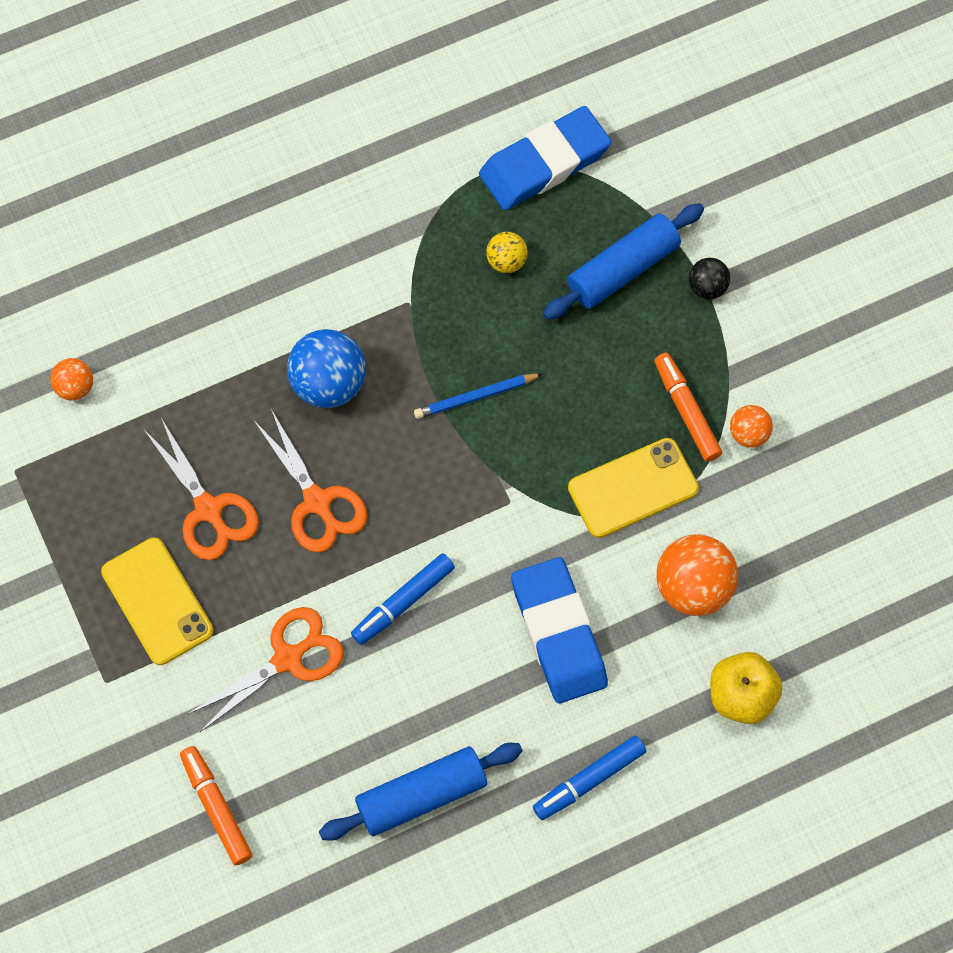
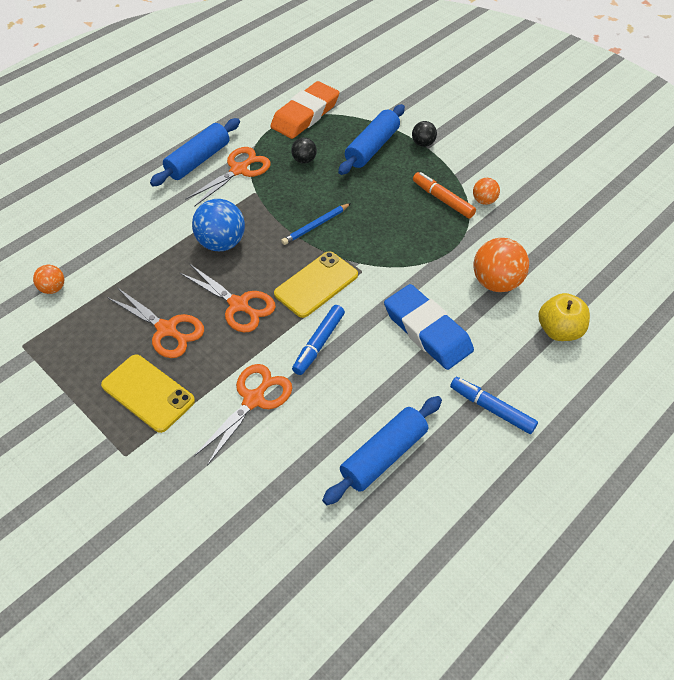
camera: 20 degrees left, 15 degrees down
orange marker [180,746,252,866] -> none
blue eraser [479,106,611,210] -> orange eraser [270,81,339,139]
yellow ball [486,232,528,273] -> black ball [291,137,317,164]
blue marker [533,735,646,820] -> blue marker turned 90 degrees clockwise [450,377,538,434]
yellow phone [568,438,699,538] -> yellow phone moved to [274,251,358,318]
none -> blue rolling pin [150,118,240,186]
none -> orange scissors [185,147,271,207]

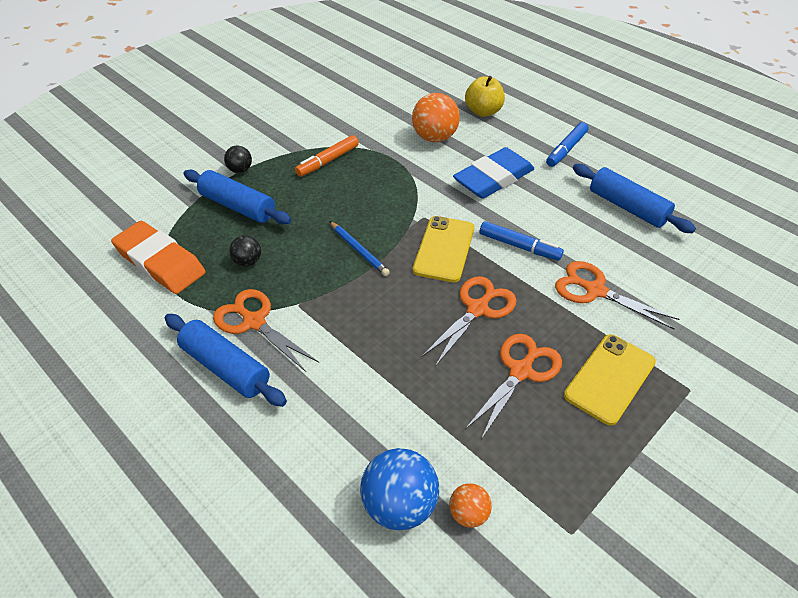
camera: 90 degrees left, 5 degrees down
blue ball [192,199,245,251] -> blue ball moved to [360,448,439,530]
yellow phone [274,251,358,318] -> yellow phone turned 60 degrees clockwise [413,216,474,282]
orange ball [473,178,500,205] -> none

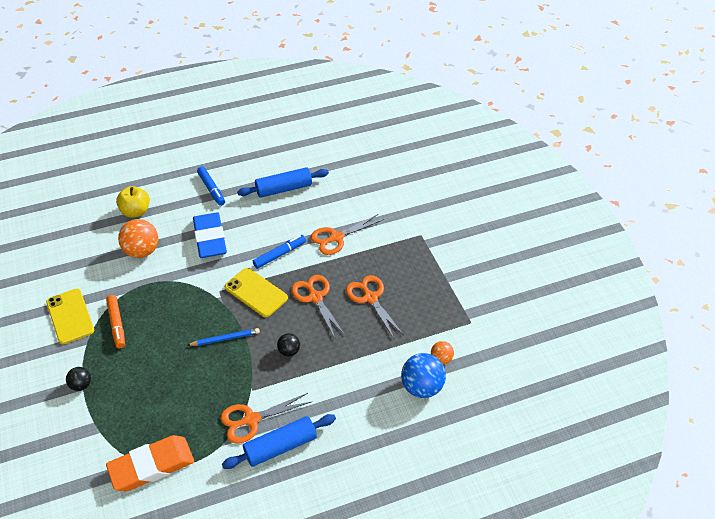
camera: 65 degrees left, 0 degrees up
blue rolling pin [184,170,291,224] -> none
black ball [229,235,261,266] -> black ball moved to [277,333,300,356]
yellow phone [564,334,656,426] -> yellow phone moved to [46,289,94,344]

